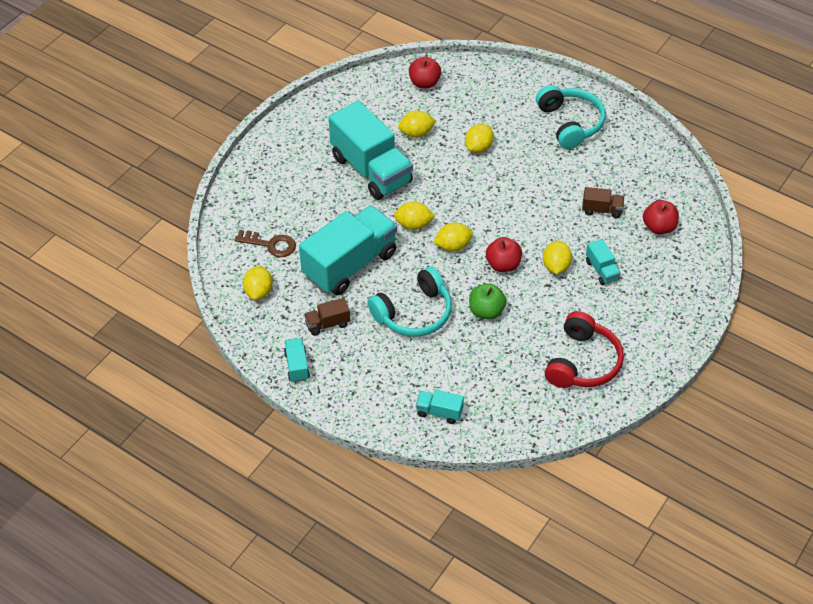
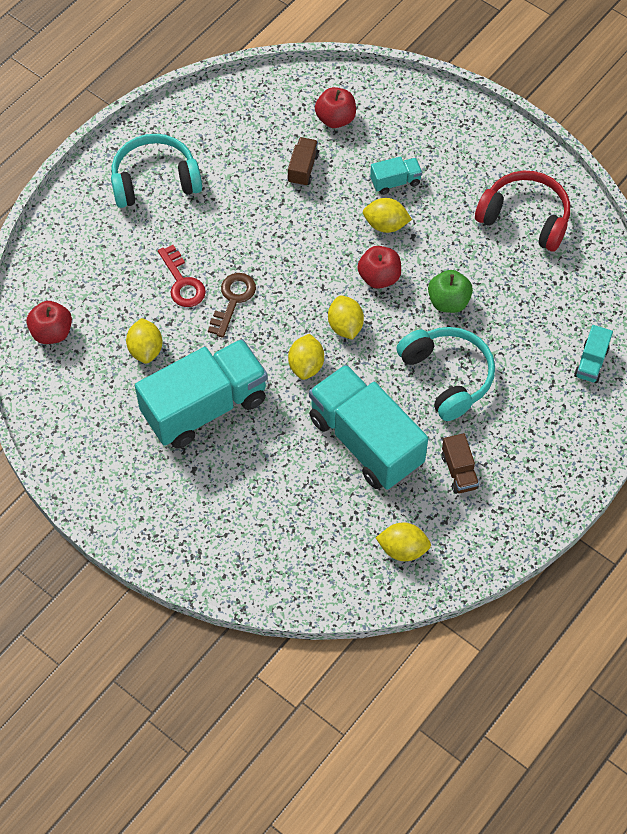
camera: 85 degrees left, 10 degrees up
brown key [234,230,296,257] -> brown key moved to [208,273,256,338]
turquoise truck [284,338,310,382] -> none
yellow lemon [465,124,494,153] -> red key [158,245,206,307]

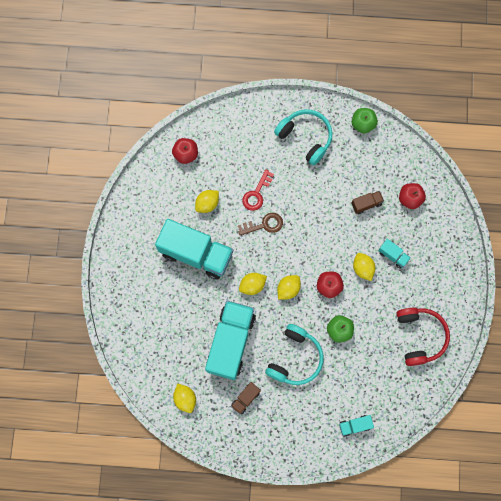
camera: 55 degrees right, 15 degrees up
none -> green apple [352,108,378,134]

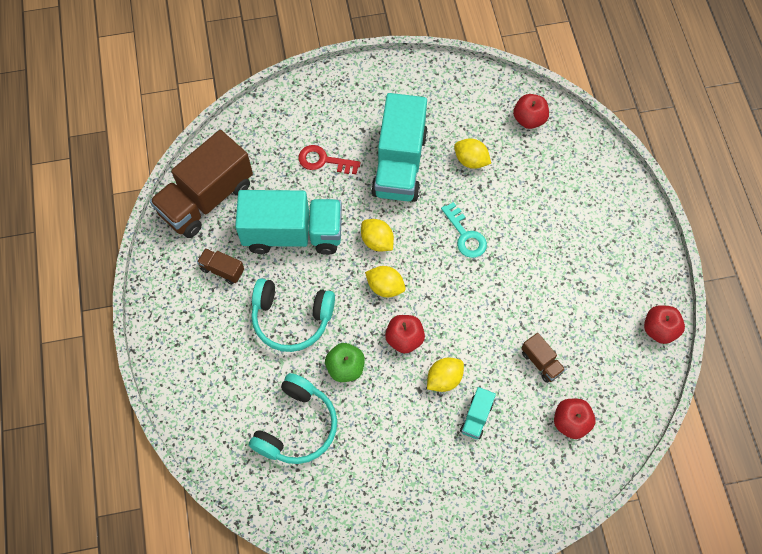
camera: 75 degrees right, 10 degrees down
yellow lemon [173,384,196,413] -> brown truck [150,130,253,238]
brown key [238,213,283,235] -> turquoise key [441,202,487,258]
red key [242,169,274,211] -> red key moved to [298,145,361,174]
turquoise headphones [274,109,332,165] -> turquoise headphones moved to [249,373,337,464]
turquoise truck [339,415,374,437] -> none
green apple [352,108,378,134] -> red apple [644,305,685,344]
red headphones [396,308,450,366] -> none

